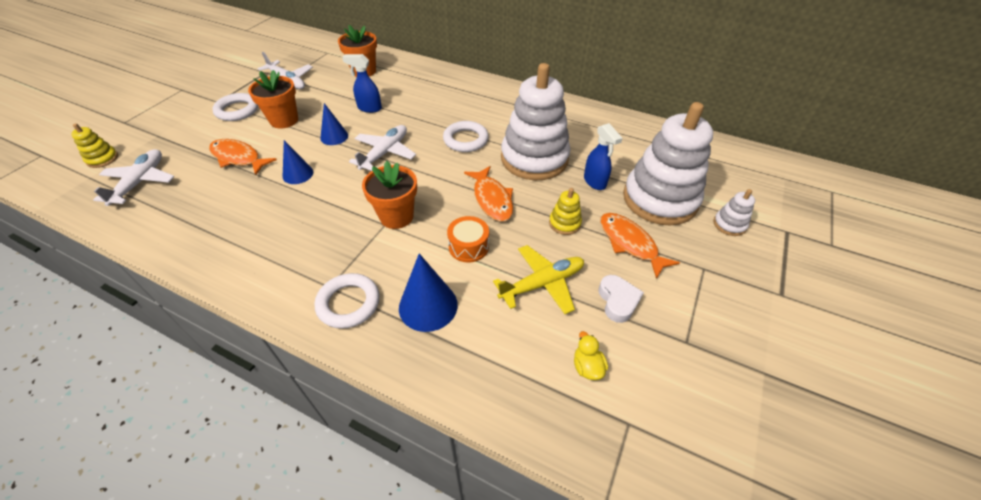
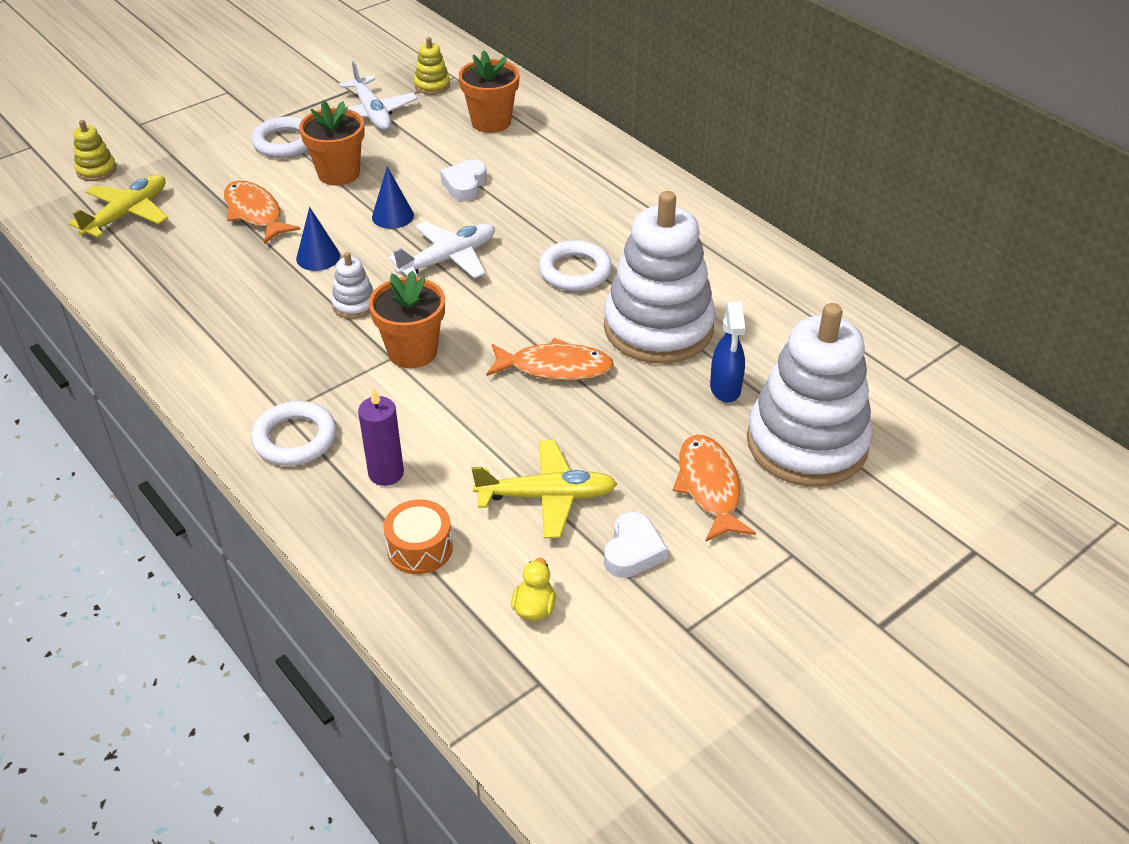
camera: 25 degrees right, 5 degrees down
white plane [93,149,175,206] -> yellow plane [69,175,168,238]
blue spray bottle [342,54,382,113] -> white heart [440,160,487,201]
blue cone [399,253,458,332] -> purple candle [358,389,404,486]
orange drum [447,216,489,262] -> orange drum moved to [384,500,453,574]
orange fish [464,166,513,222] -> orange fish turned 90 degrees counterclockwise [486,338,614,381]
yellow stacking toy [549,188,582,235] -> yellow stacking toy moved to [414,37,450,95]
white stacking toy [713,189,755,236] -> white stacking toy moved to [331,252,374,319]

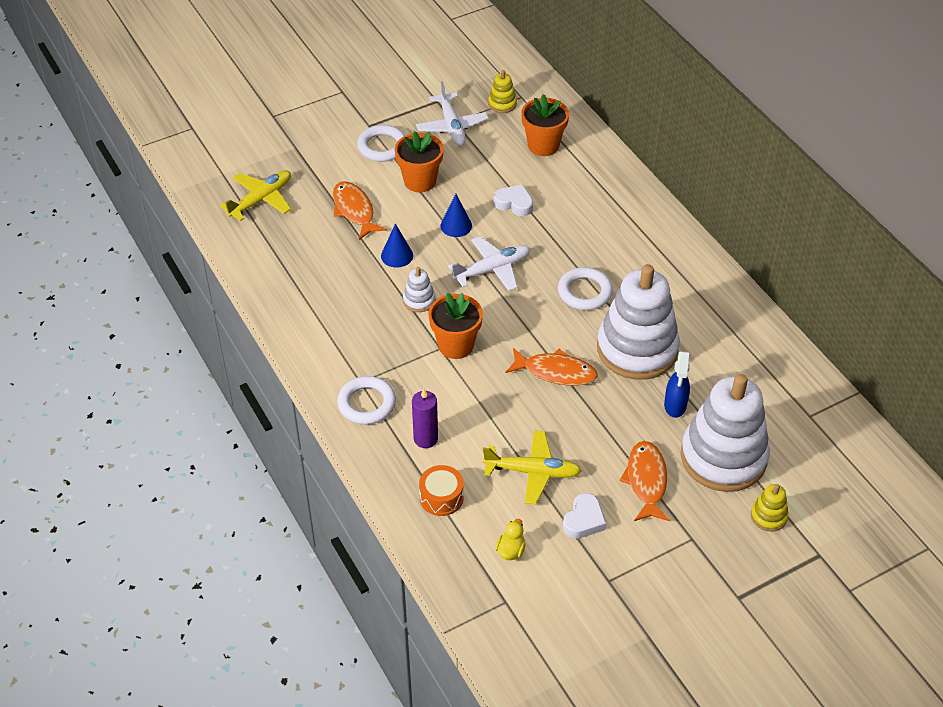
camera: 10 degrees right, 5 degrees up
yellow stacking toy [74,120,117,181] -> yellow stacking toy moved to [751,484,789,532]
white heart [440,160,487,201] -> white heart turned 90 degrees clockwise [494,184,533,216]

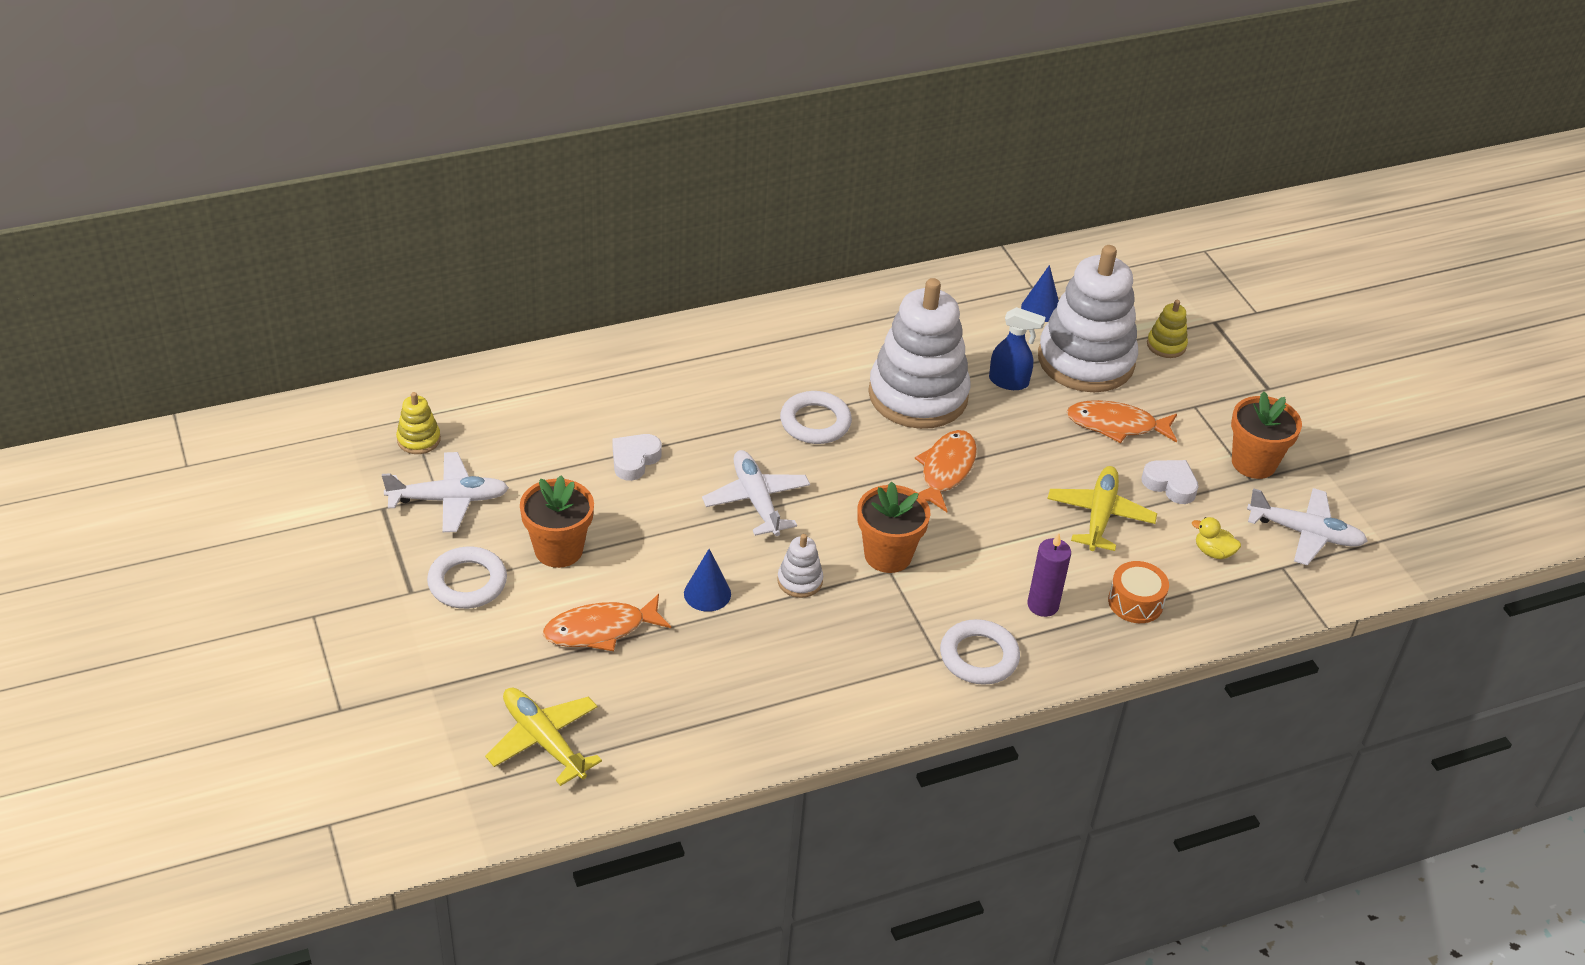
camera: 85 degrees left, 5 degrees down
blue cone [440,194,472,237] -> blue cone moved to [1021,265,1059,322]
orange flower pot [521,94,569,156] -> orange flower pot moved to [1231,391,1302,479]
none -> white plane [1247,488,1368,565]

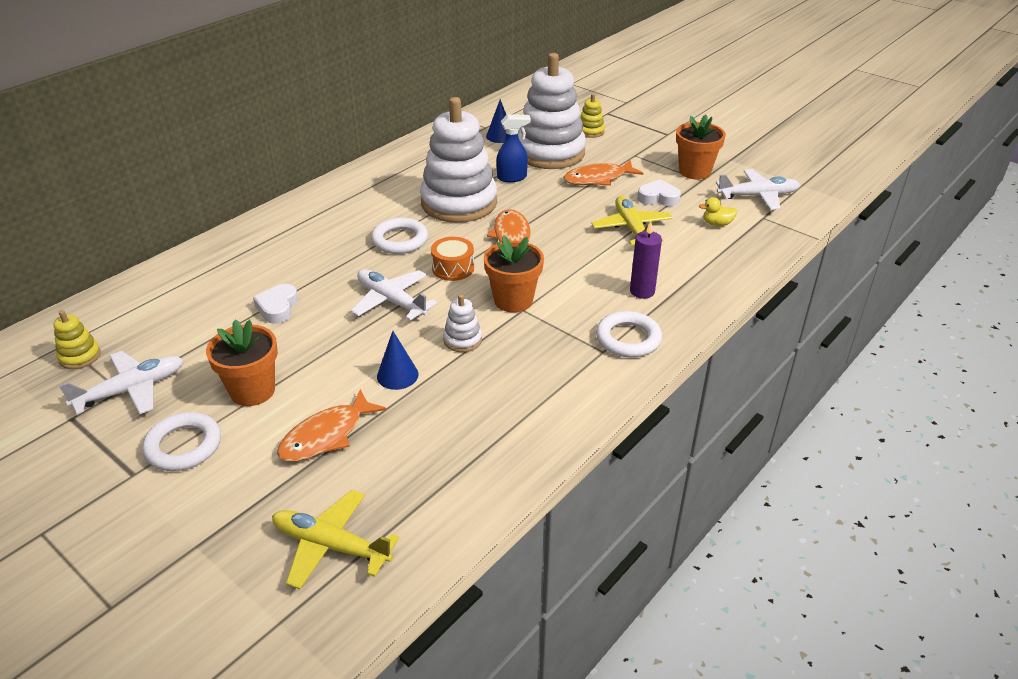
camera: 25 degrees left, 5 degrees down
orange drum [1108,561,1169,623] -> orange drum moved to [431,237,474,281]

